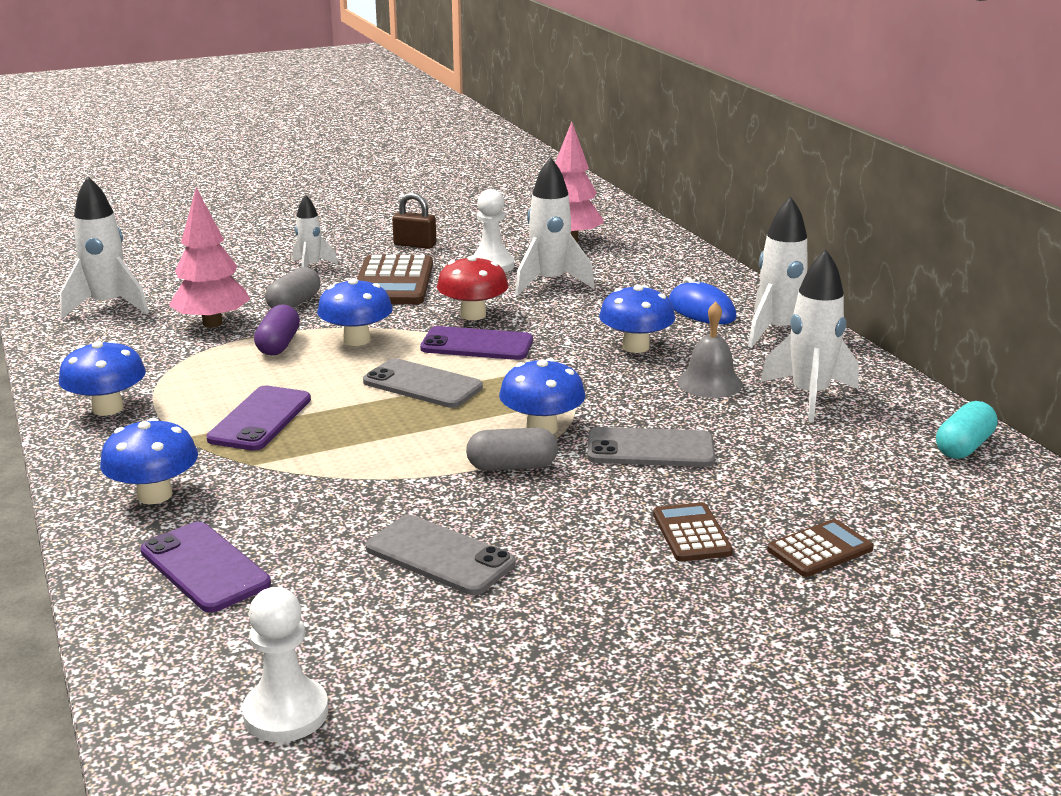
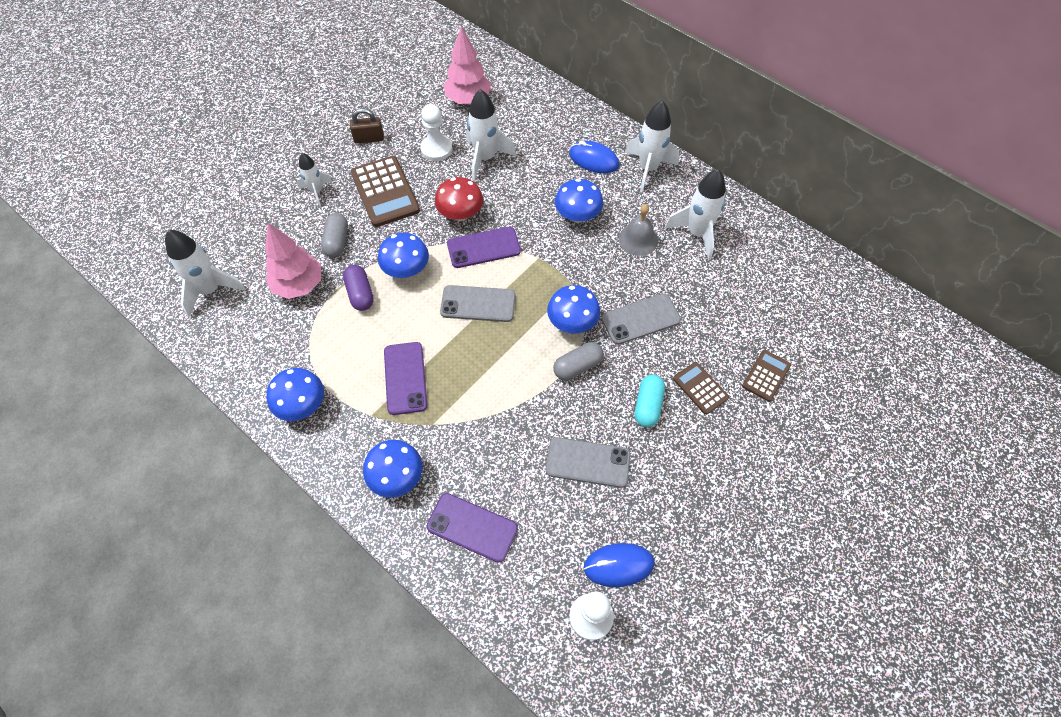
camera: 25 degrees left, 35 degrees up
turquoise capsule [936,401,998,459] -> turquoise capsule moved to [635,375,665,427]
none -> blue mouse [584,543,654,587]

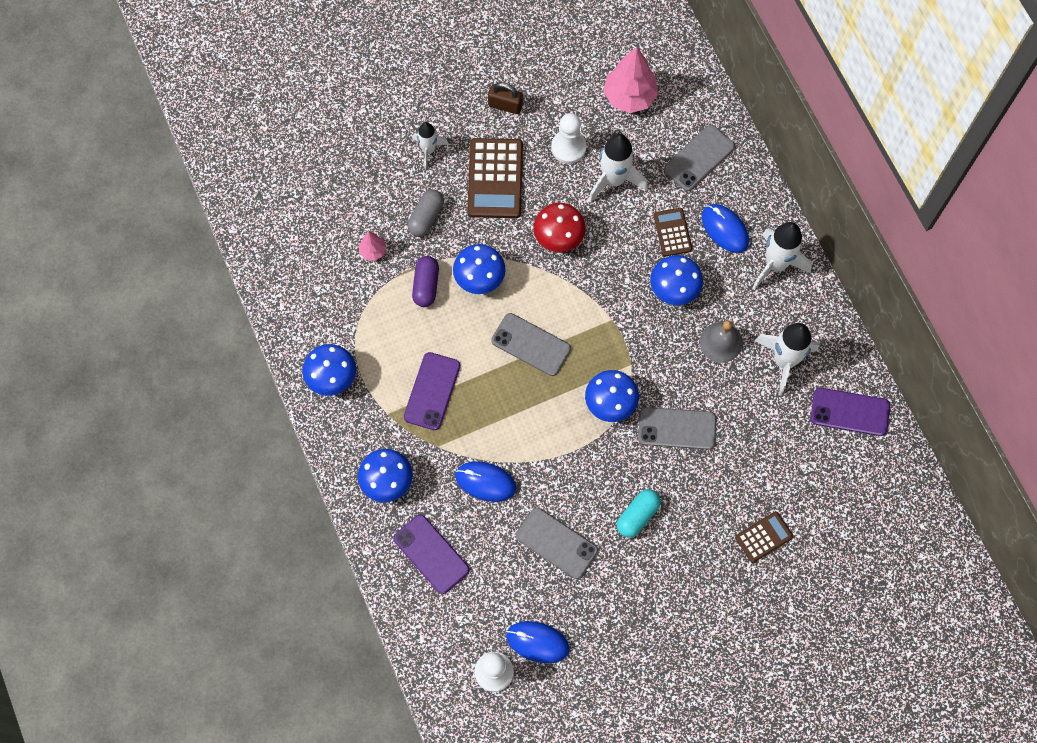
camera: 25 degrees right, 10 degrees up
white rocket [165,230,246,317] -> none
pink tree [265,223,321,299] -> pink tree [359,232,387,261], size x0.50
purple phone [447,227,521,268] -> purple phone moved to [811,388,890,436]
grey capsule [553,342,604,380] -> none
brown calculator [673,362,729,415] -> brown calculator moved to [654,208,692,256]
none -> blue mouse [455,461,516,502]
none -> grey phone [664,125,735,191]

